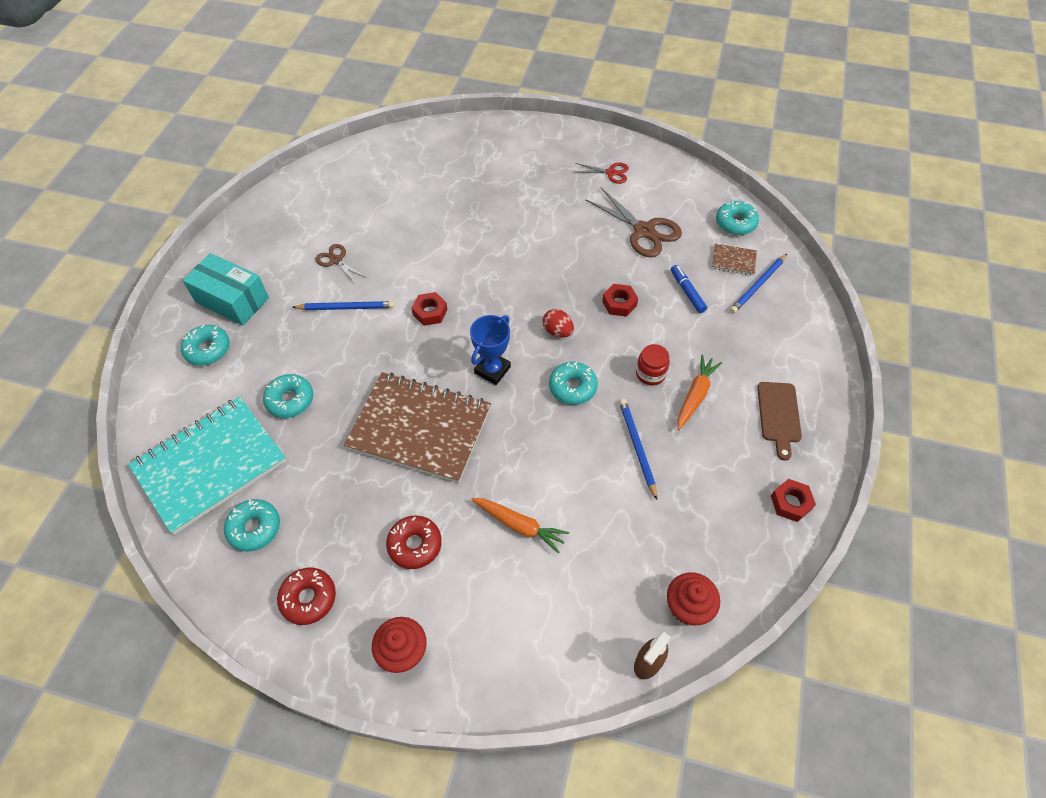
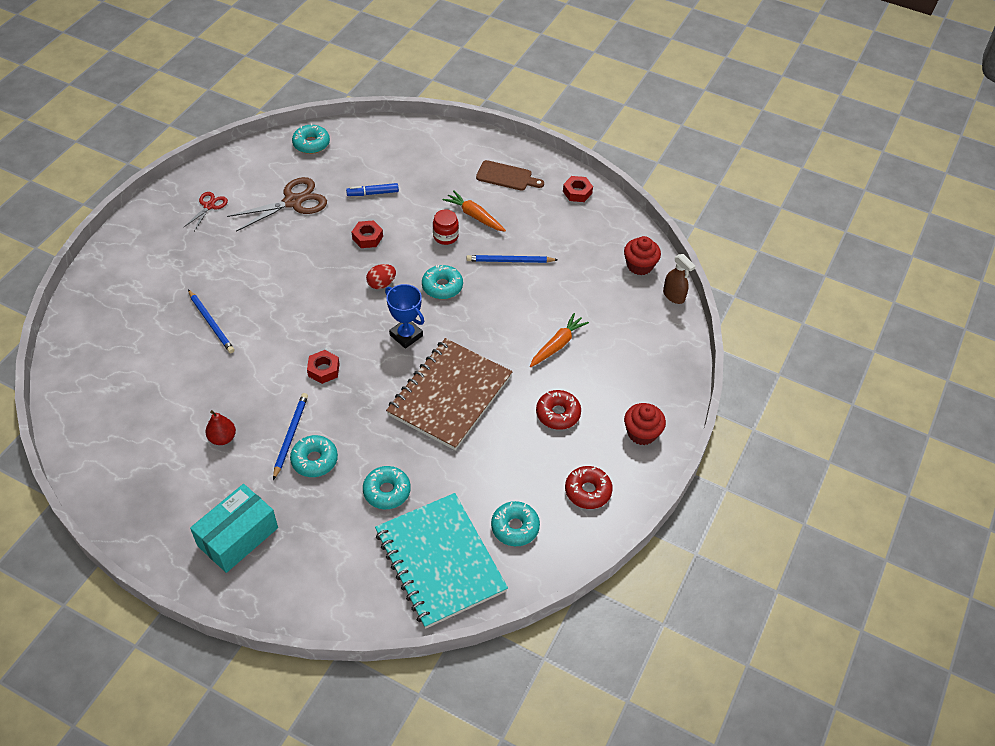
camera: 80 degrees left, 5 degrees down
turquoise donut [181,325,230,365] -> turquoise donut moved to [290,435,338,477]
brown scissors [316,244,367,284] -> red pear [205,410,236,445]
brown notebook [712,244,757,275] -> none
blue pencil [730,254,787,314] -> blue pencil moved to [188,289,235,353]

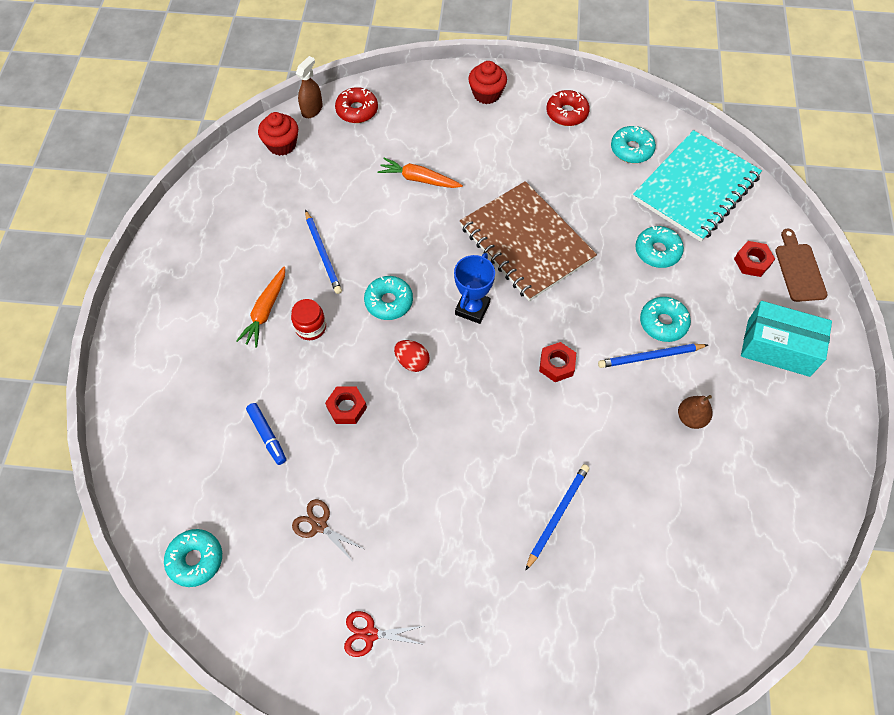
camera: 110 degrees left, 10 degrees up
red pear [205,410,236,445] -> brown pear [678,395,712,429]
brown scissors [227,177,327,232] -> brown scissors [292,499,364,563], size x0.56
brown notebook [386,338,512,450] -> brown notebook turned 45 degrees clockwise [460,181,597,301]
brown cutting board [476,160,544,191] -> brown cutting board moved to [775,229,828,302]
red donut [536,390,581,430] -> red donut moved to [335,87,378,123]
red nut [563,176,593,202] -> red nut moved to [734,241,775,277]

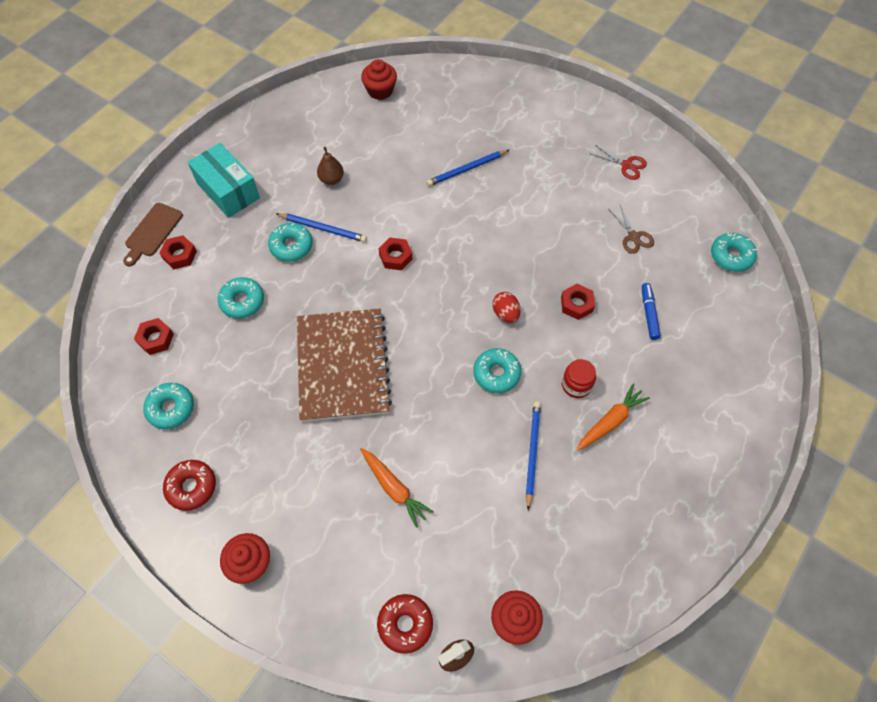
camera: 150 degrees left, 0 degrees up
blue trophy [454,253,495,324] -> none
turquoise notebook [633,130,762,242] -> red nut [134,318,174,355]
none -> red cupcake [361,59,397,100]

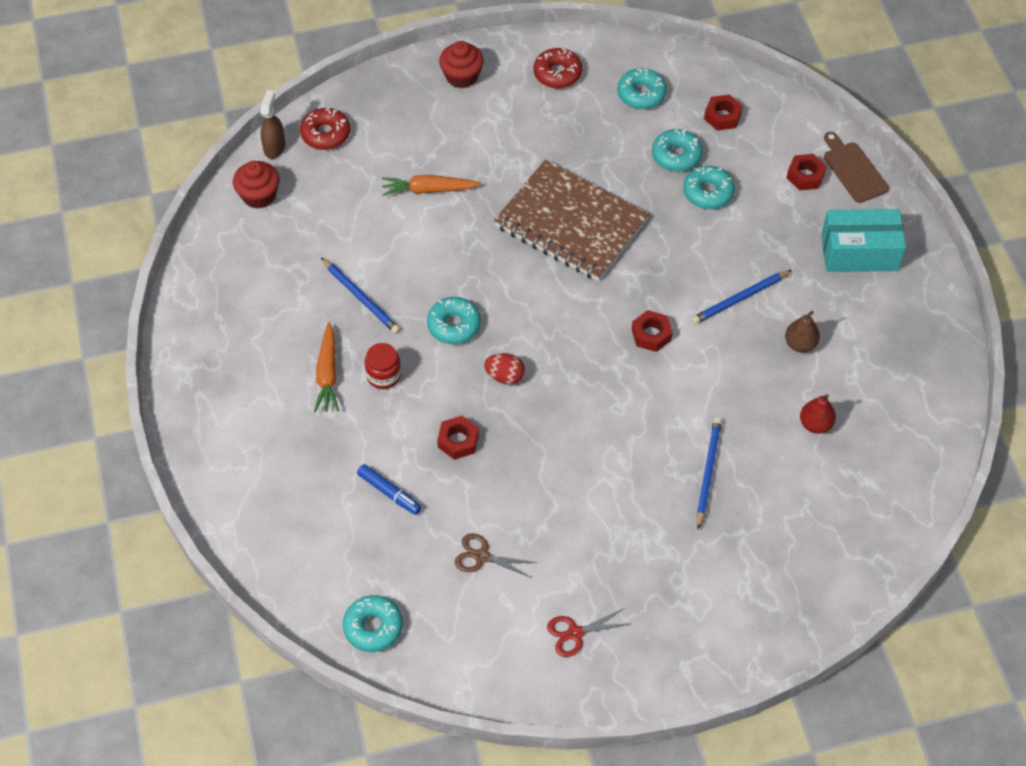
camera: 130 degrees right, 5 degrees down
turquoise donut [268,223,313,262] -> turquoise donut moved to [652,129,703,172]
red cupcake [361,59,397,100] -> none
none -> red pear [800,394,836,434]

